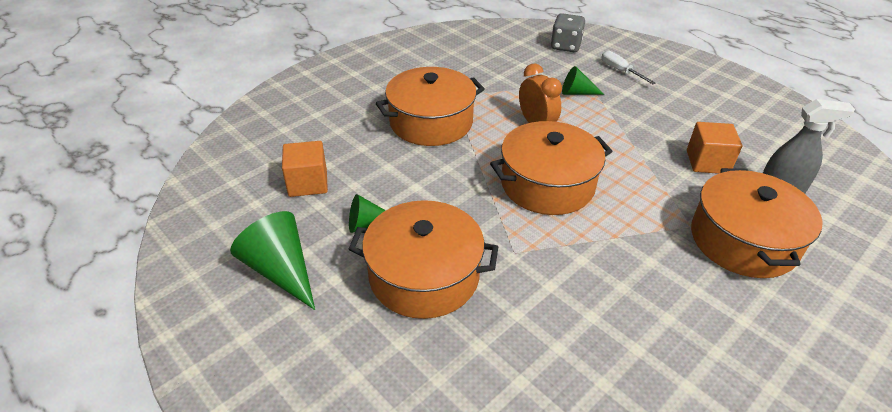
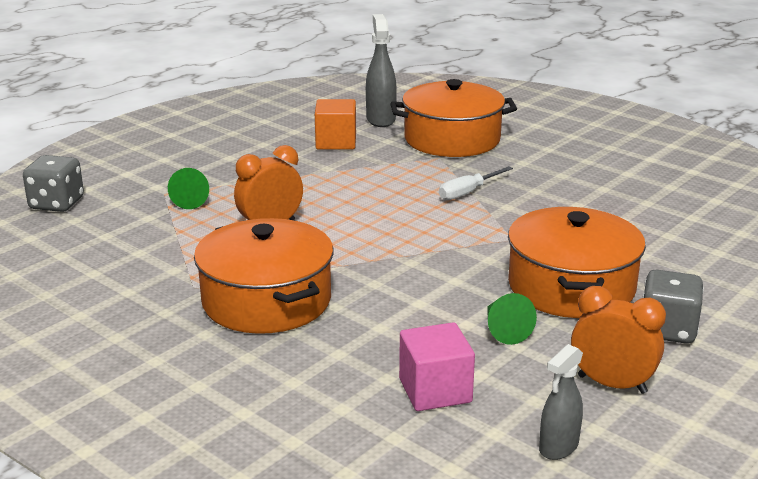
camera: 95 degrees left, 15 degrees down
green cone [230,211,315,310] -> orange clock [571,286,666,394]
orange cube [282,141,328,197] -> pink cube [399,322,475,411]
orange pot [490,121,612,215] -> none
white screwdriver [601,50,656,84] -> white screwdriver moved to [439,166,513,200]
none -> grey spray bottle [539,344,583,460]
none -> grey dice [643,270,704,344]

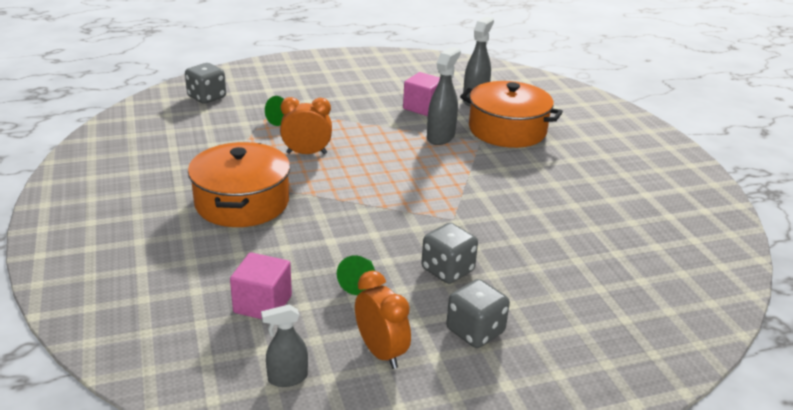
camera: 30 degrees right, 5 degrees up
orange cube [315,99,356,149] -> pink cube [403,72,440,116]
white screwdriver [439,166,513,200] -> none
orange pot [508,207,646,318] -> grey dice [421,223,478,284]
none -> grey spray bottle [427,47,461,145]

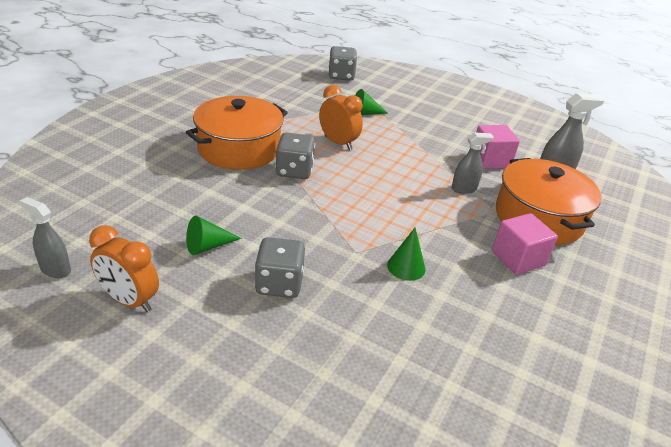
camera: 45 degrees right, 5 degrees up
pink cube [230,252,292,319] -> pink cube moved to [492,213,558,275]
orange clock [355,270,411,369] -> orange clock turned 105 degrees clockwise [89,225,159,312]
grey spray bottle [427,47,461,145] -> grey spray bottle [451,132,494,194], size x0.66
grey dice [446,279,510,348] -> grey dice moved to [275,132,315,179]
none -> green cone [387,228,426,281]

